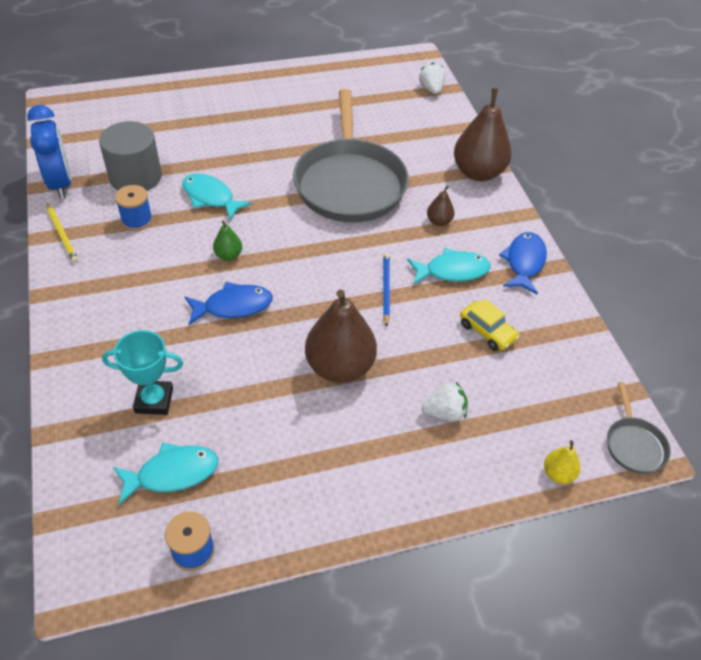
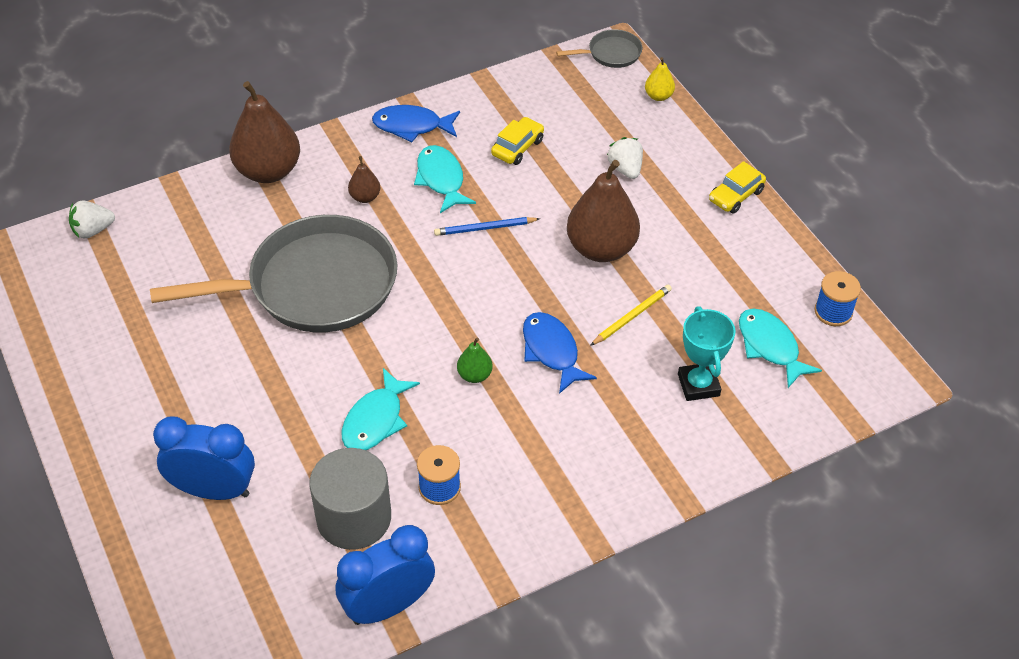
camera: 100 degrees left, 0 degrees up
yellow pencil [47,203,78,263] -> yellow pencil moved to [590,284,672,346]
none -> blue clock [153,417,255,500]
none -> yellow car [709,161,766,214]

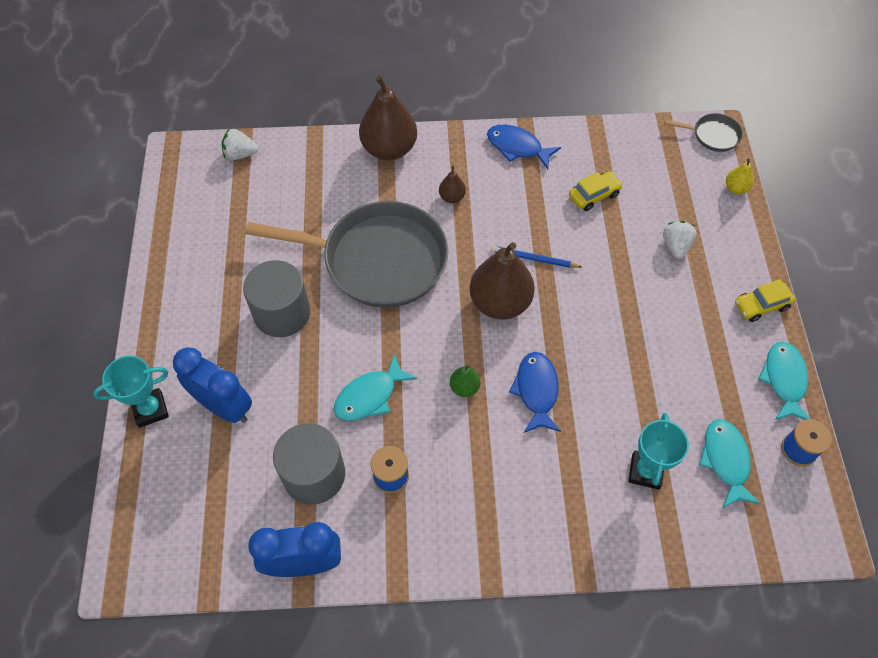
camera: 25 degrees right, 10 degrees up
turquoise fish [414,145,476,213] -> turquoise fish moved to [758,342,811,420]
brown pear [567,160,640,262] -> brown pear moved to [470,242,535,320]
yellow pencil [590,284,672,346] -> none
none -> turquoise trophy [93,356,169,428]
none -> grey cylinder [243,260,310,337]

